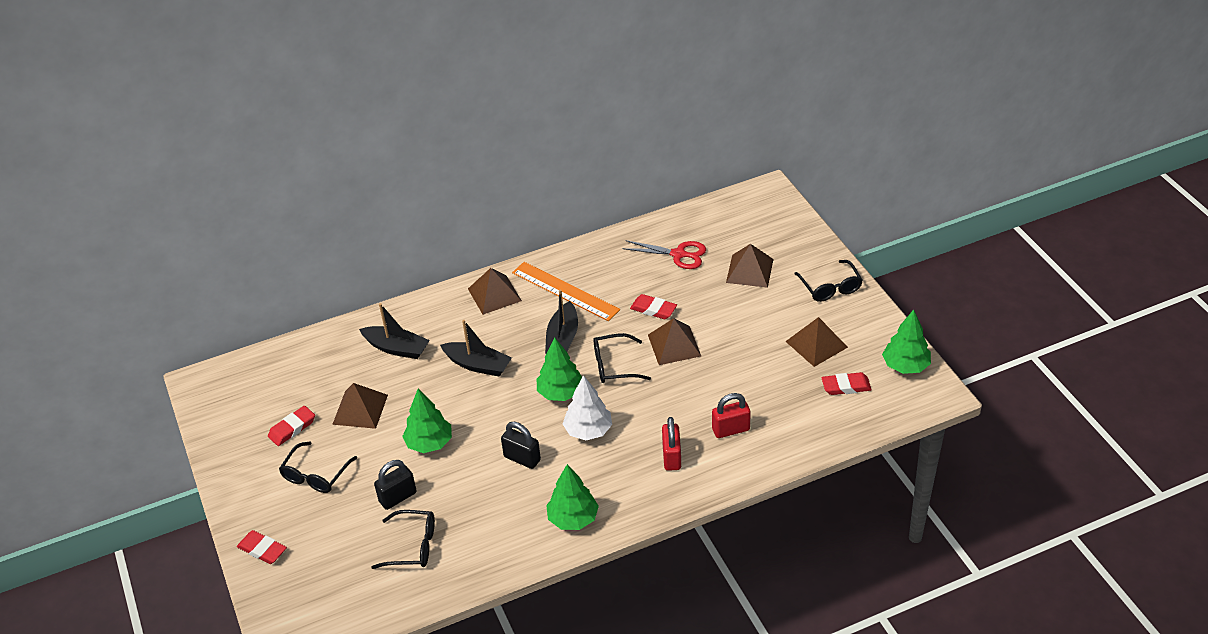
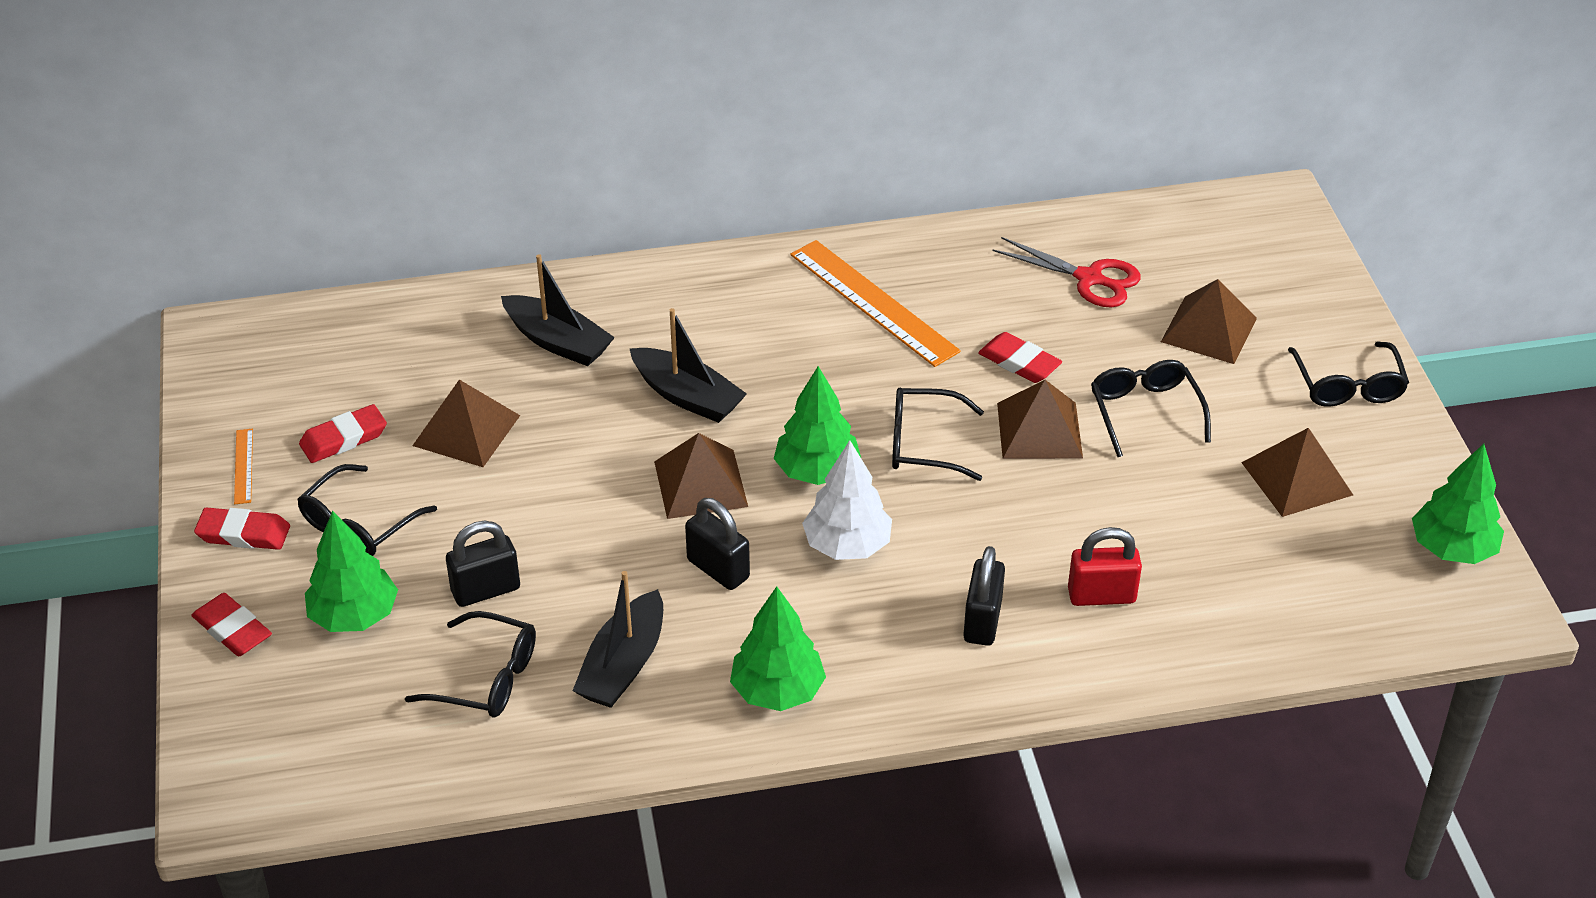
camera: 10 degrees right, 0 degrees up
green tree [402,389,452,453] -> green tree moved to [305,510,398,632]
brown pyramid [468,268,522,315] -> brown pyramid moved to [654,433,748,519]
black boat [545,290,578,353] -> black boat moved to [572,571,663,708]
red padlock [662,417,681,471] -> black padlock [963,546,1005,646]
red eraser [821,372,872,395] -> red eraser moved to [194,508,290,550]
none -> orange ruler [234,429,253,504]
none -> black glasses [1091,360,1211,457]

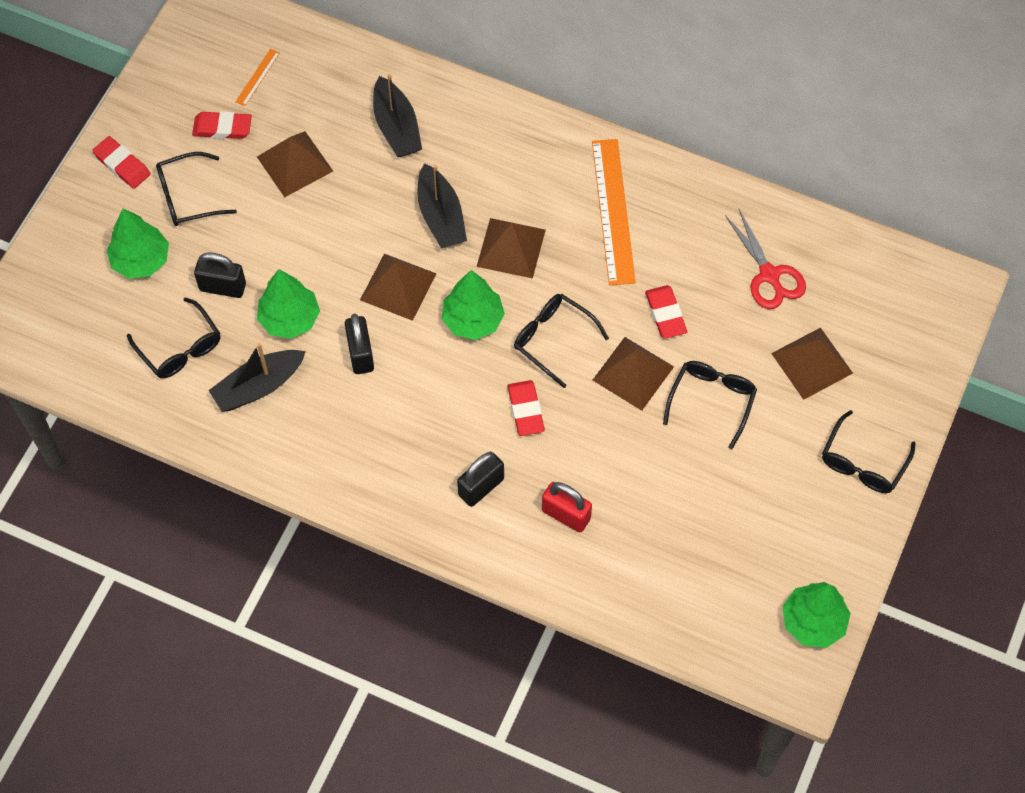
camera: 35 degrees right, 20 degrees up
red eraser [191,593,272,656] -> red eraser moved to [507,380,545,436]
orange ruler [234,429,253,504] -> orange ruler moved to [235,49,280,106]
green tree [730,587,826,711] -> green tree moved to [257,269,320,339]
white tree [802,440,892,560] -> none
brown pyramid [1241,428,1353,517] -> brown pyramid moved to [477,218,546,279]

